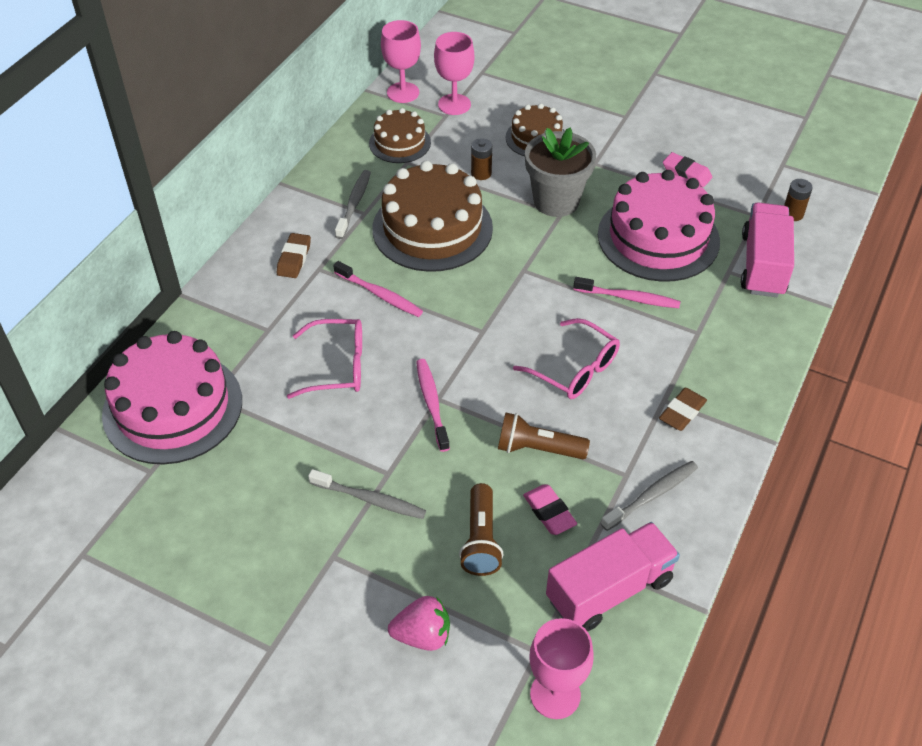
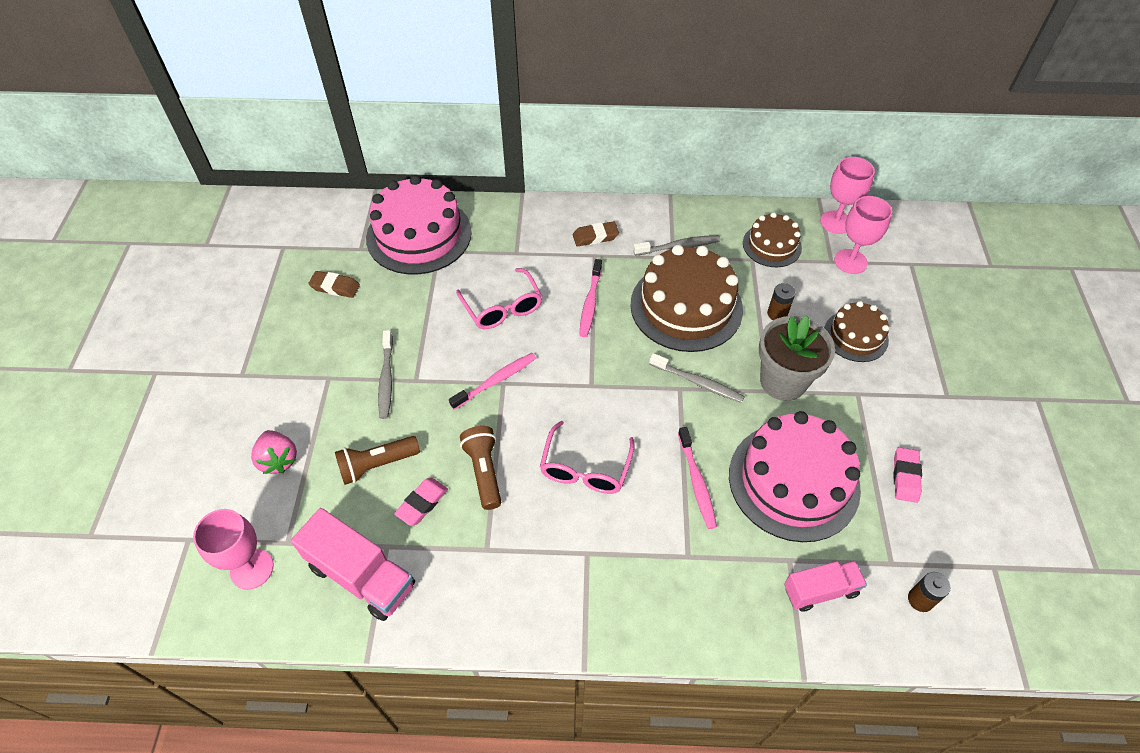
camera: 65 degrees right, 5 degrees up
grey toothbrush [601,461,698,531] -> grey toothbrush moved to [649,353,745,403]
brown eraser [659,388,707,431] -> brown eraser moved to [308,271,360,298]
pink truck [741,202,794,297] -> pink truck [784,561,867,612], size x0.64

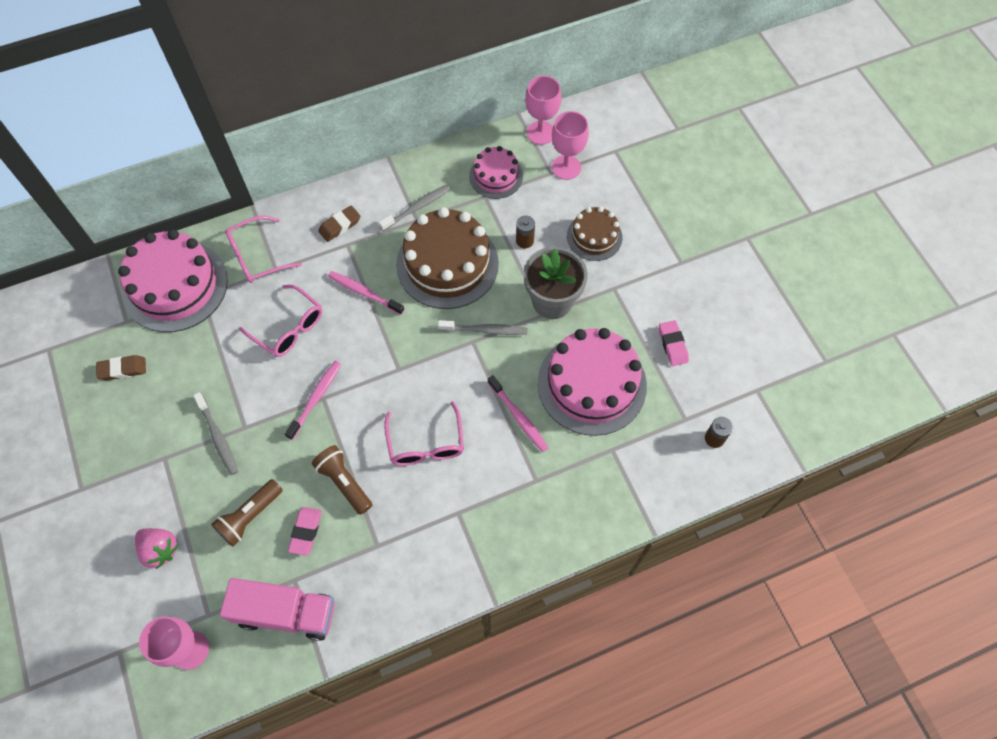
camera: 25 degrees left, 10 degrees up
pink toothbrush [579,259,602,337] -> pink toothbrush turned 135 degrees clockwise [328,271,404,315]
brown cake [743,212,802,267] -> pink cake [469,146,523,199]
pink truck [784,561,867,612] -> none
none -> pink glasses [225,216,302,283]

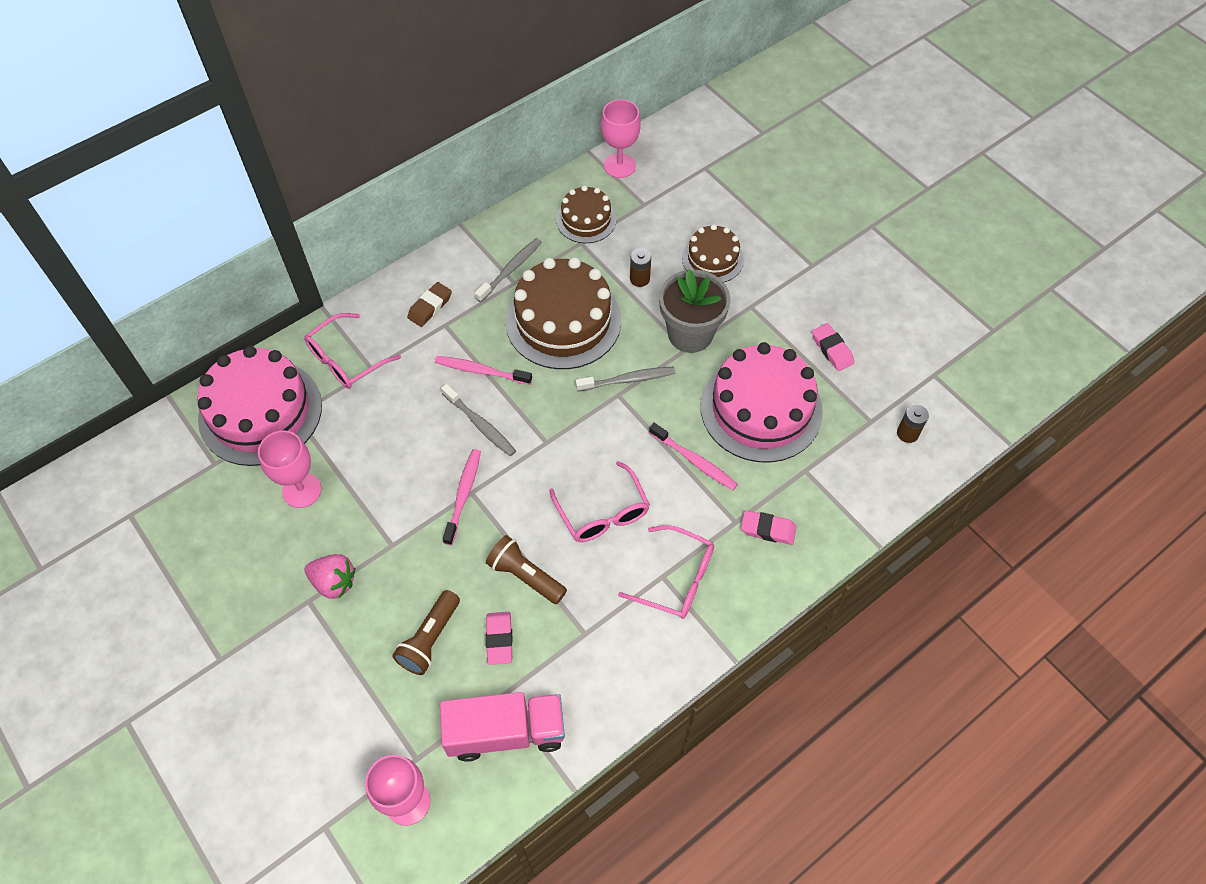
camera: 15 degrees left, 5 degrees down
brown eraser [96,355,146,380] -> none
pink strawberry [135,528,179,569] -> pink strawberry moved to [304,554,355,599]
grey toothbrush [193,392,238,475] -> grey toothbrush moved to [441,384,516,456]
pink glasses [239,285,322,357] -> pink glasses moved to [618,525,714,619]
pink cake [469,146,523,199] -> brown cake [556,185,617,243]
pink goblet [552,111,589,180] -> pink goblet moved to [258,430,321,508]
none -> pink eraser [741,510,796,545]

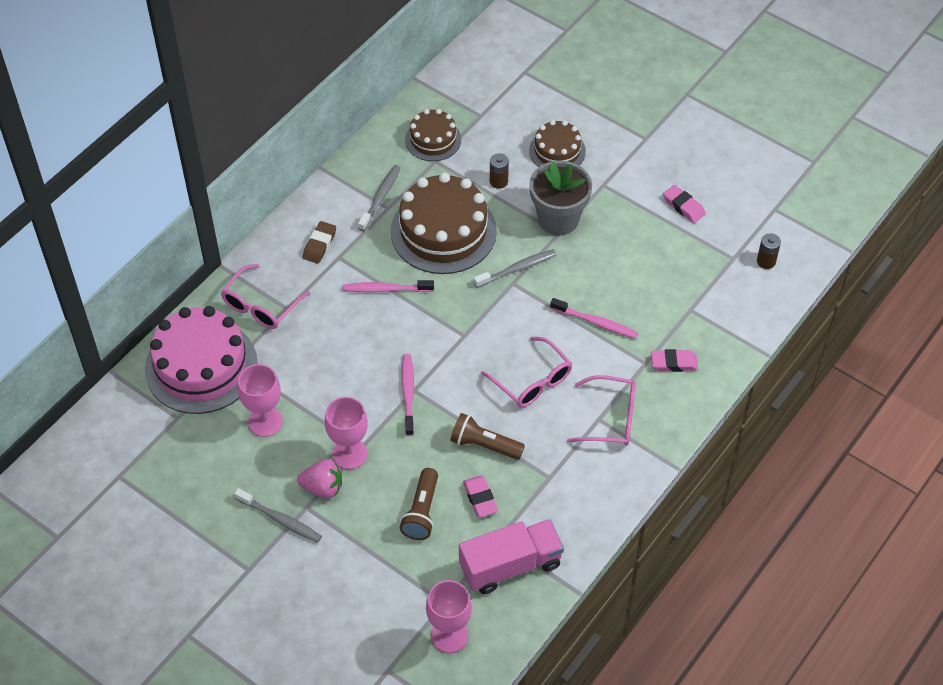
camera: 15 degrees left, 5 degrees down
grey toothbrush [441,384,516,456] -> grey toothbrush moved to [234,488,322,543]
pink goblet [601,99,641,178] -> pink goblet moved to [324,397,368,469]
pink cake [701,342,823,462] -> none

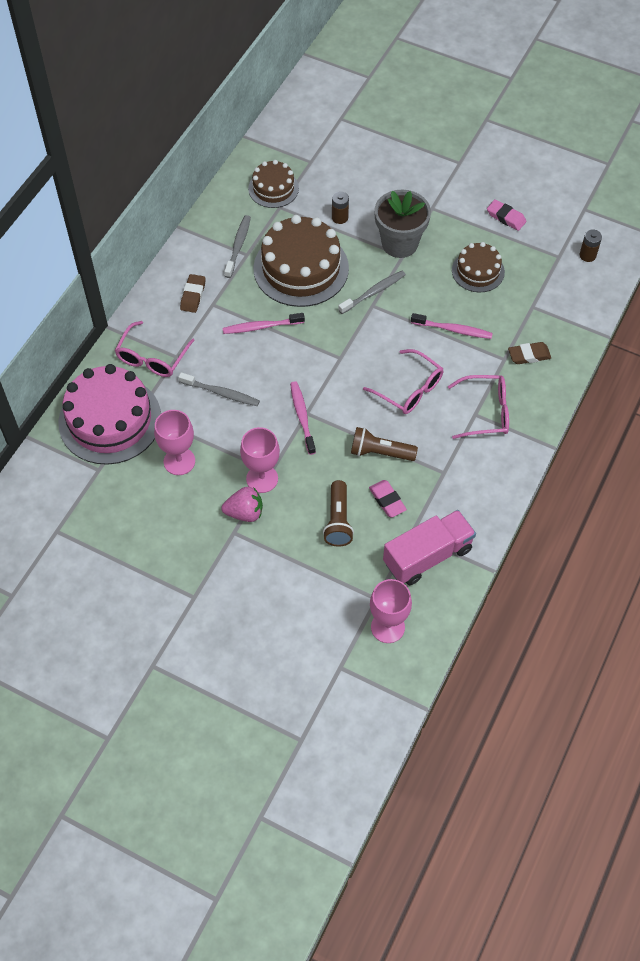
camera: 10 degrees left, 5 degrees up
grey toothbrush [234,488,322,543] -> grey toothbrush moved to [178,372,260,406]
brown cake [529,120,586,167] -> brown cake moved to [452,242,505,292]
pink eraser [651,349,698,372] -> brown eraser [508,342,551,364]

